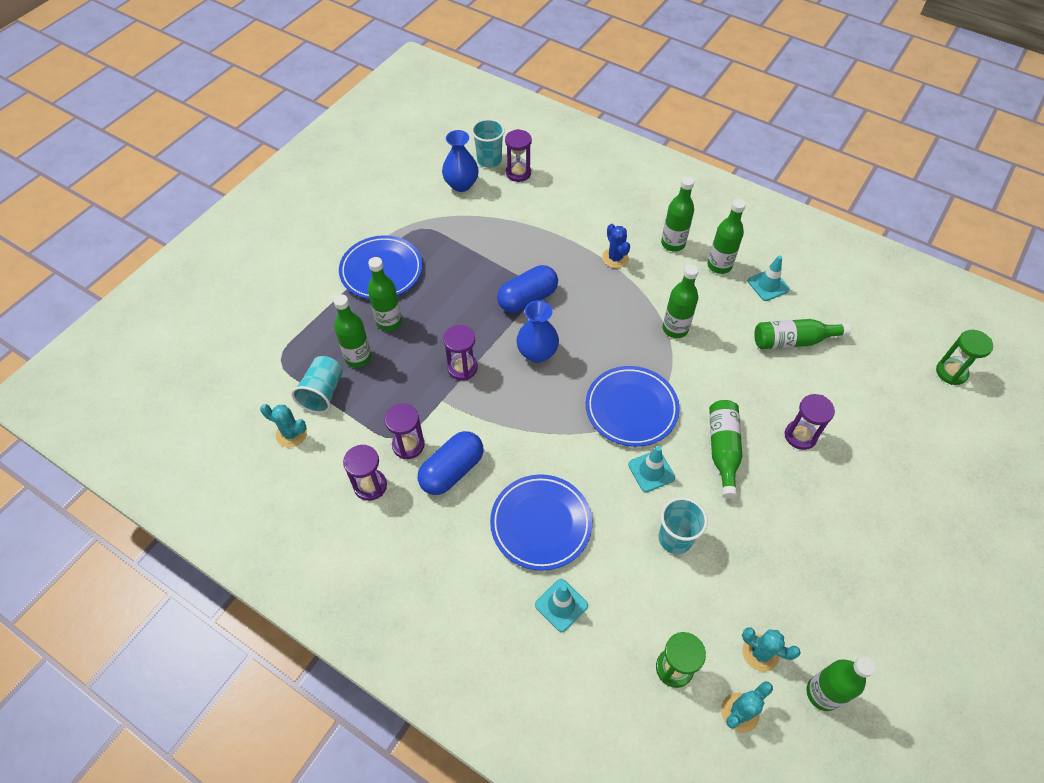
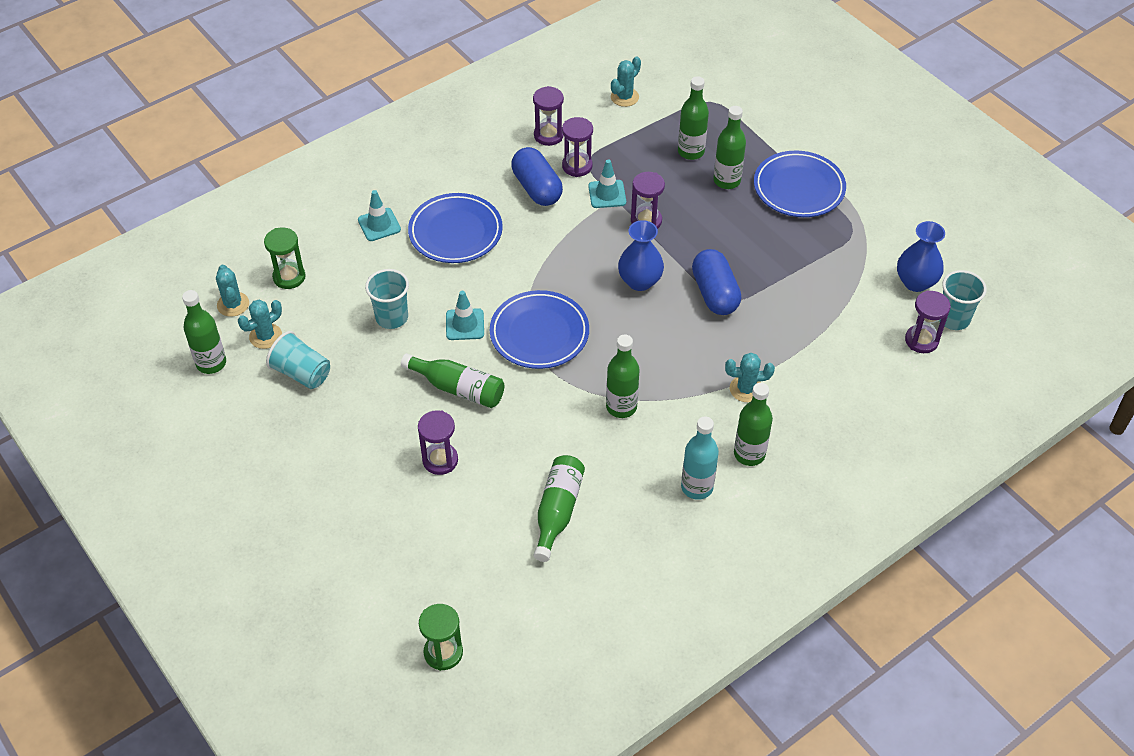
camera: 110 degrees right, 5 degrees down
turquoise cup [291,356,343,413] -> turquoise cup moved to [266,331,330,389]
blue cactus [602,224,630,268] -> turquoise cactus [725,353,775,402]
green bottle [707,199,746,274] -> turquoise bottle [681,417,719,500]
turquoise traffic cone [748,255,790,301] -> turquoise traffic cone moved to [588,159,626,208]

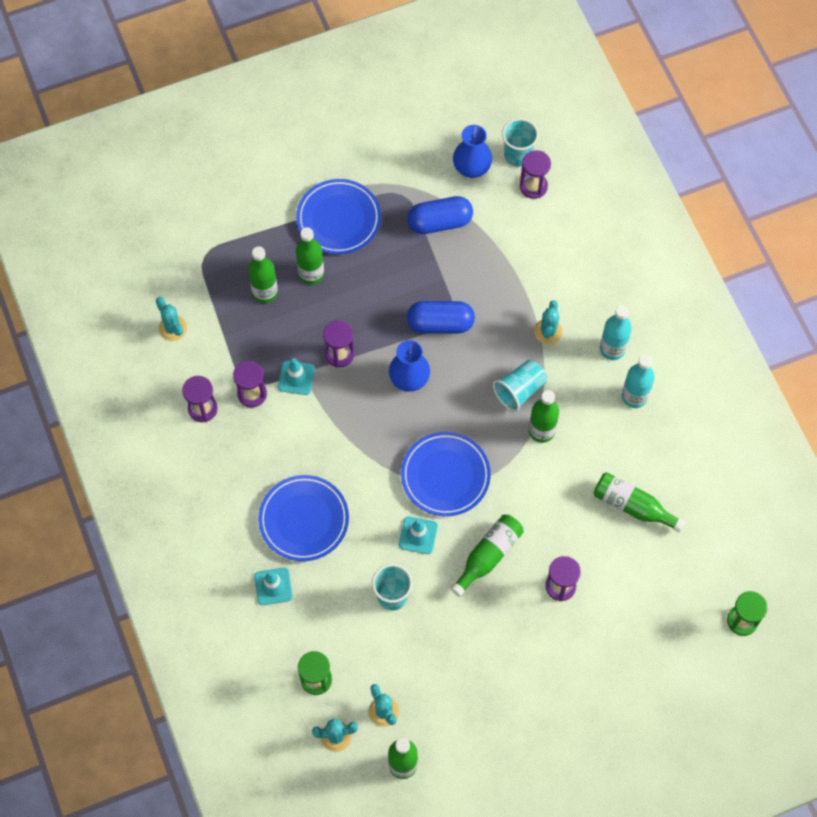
camera: 75 degrees left, 15 degrees up
turquoise cup [266,331,330,389] -> turquoise cup moved to [493,360,547,412]
blue capsule [511,147,563,206] -> blue capsule moved to [407,196,473,234]
green bottle [734,383,773,466] -> turquoise bottle [600,305,632,360]

